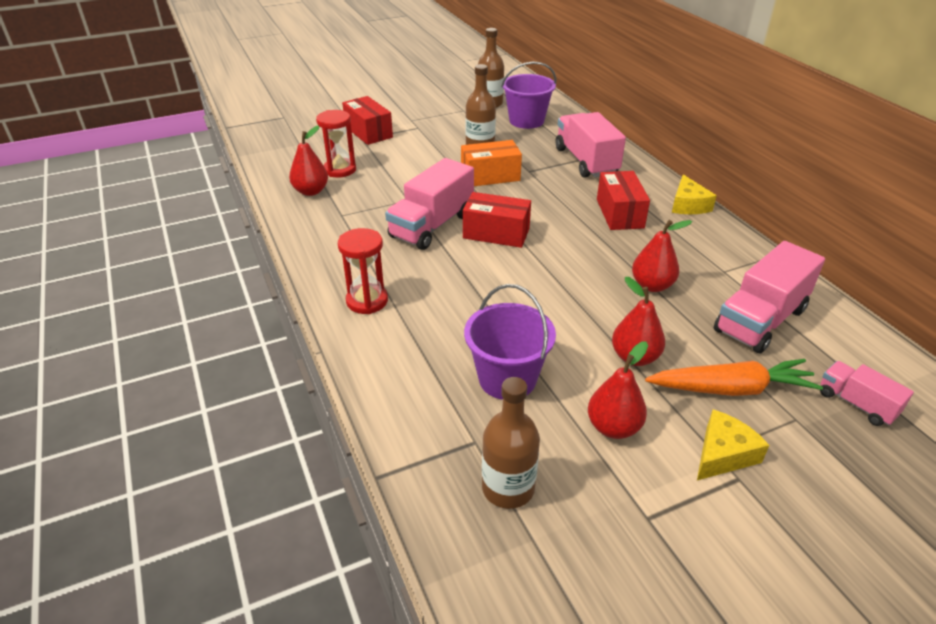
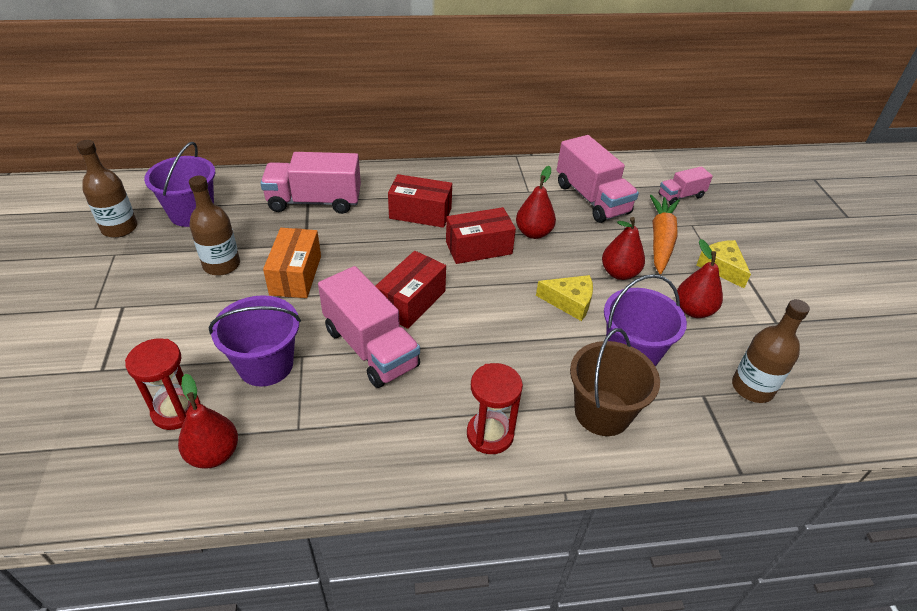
camera: 75 degrees left, 5 degrees up
red box [342,96,393,145] -> red box moved to [446,207,516,264]
yellow cheese [672,175,717,214] -> yellow cheese moved to [536,275,593,321]
none -> purple bucket [209,295,301,387]
none -> brown bucket [570,328,660,436]

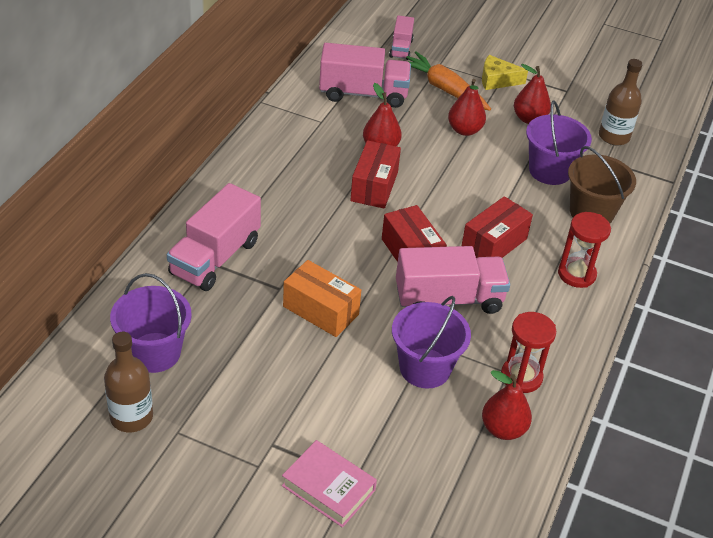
camera: 60 degrees left, 0 degrees up
red hourglass [125,338,200,430] -> red hourglass moved to [501,312,556,393]
brown bottle [189,176,240,276] -> none
red box [388,174,452,228] -> red box moved to [462,196,533,258]
yellow cheese [536,275,593,321] -> none
none -> pink book [282,440,377,528]

